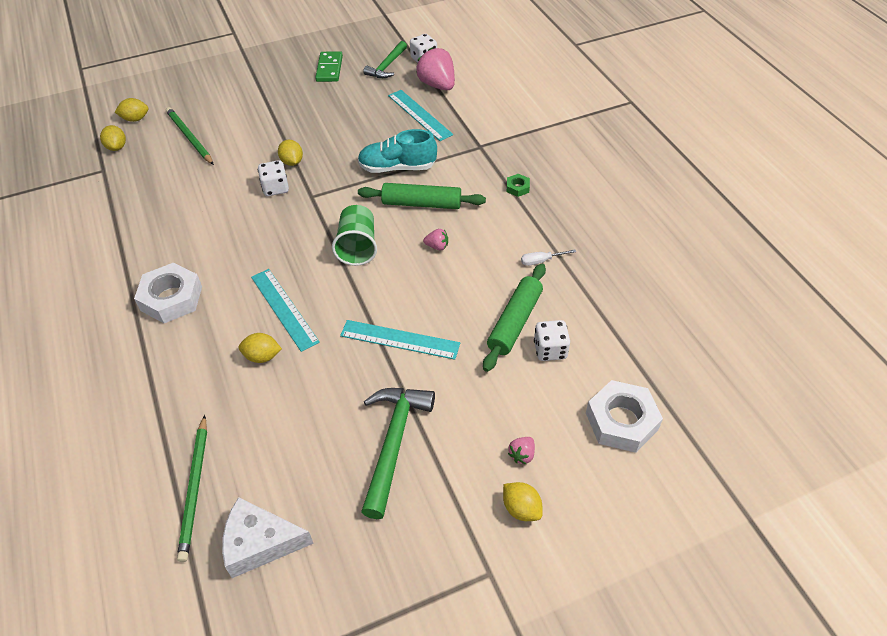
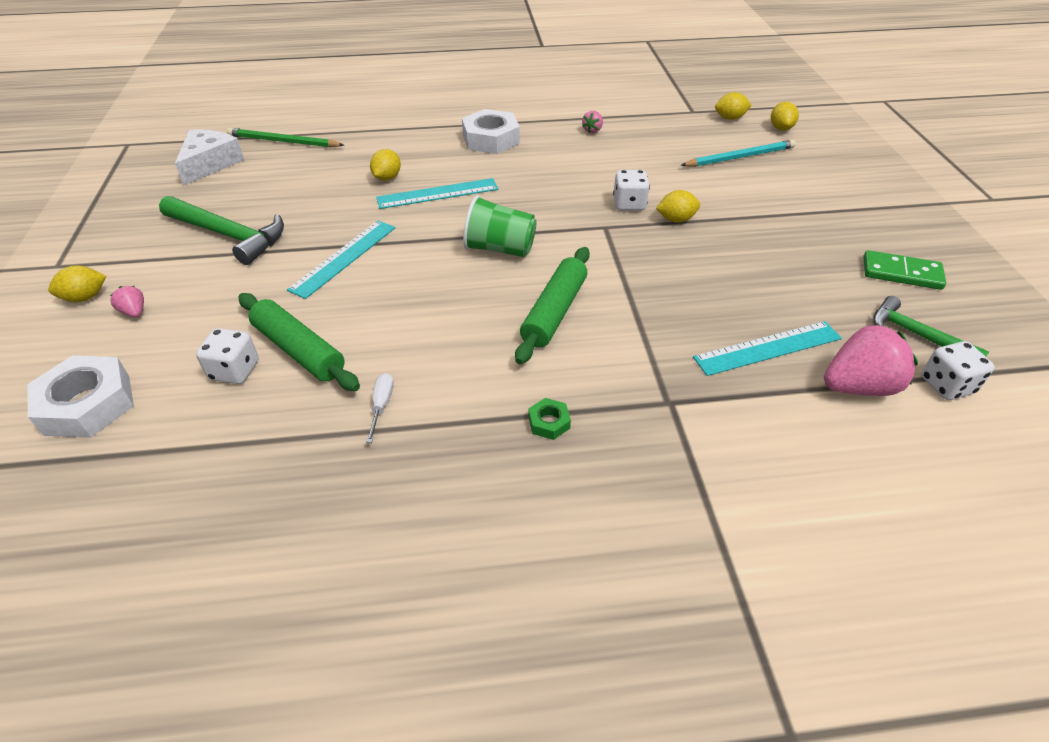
camera: 105 degrees right, 5 degrees down
green pencil [166,107,214,165] -> turquoise pencil [681,140,796,167]
turquoise shoe [358,129,437,173] -> none
pink strawberry [423,229,448,250] -> pink strawberry moved to [582,111,603,133]

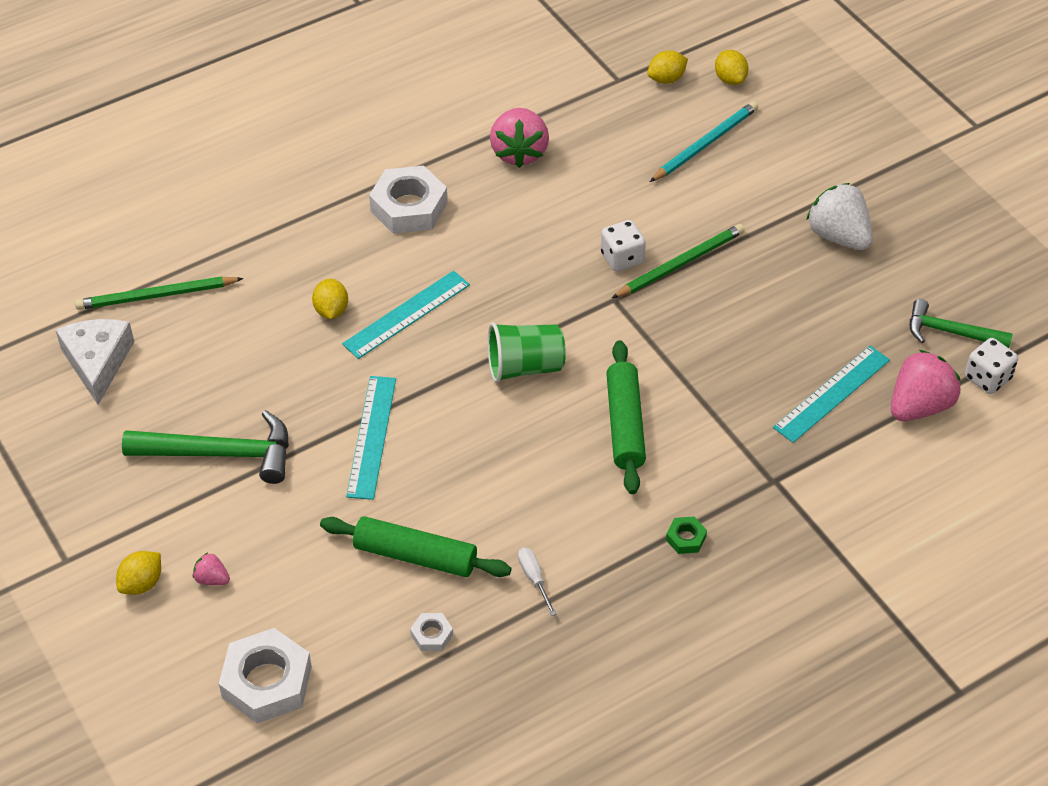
camera: 25 degrees left, 5 degrees up
white dice [196,328,259,384] -> none
pink strawberry [582,111,603,133] -> pink strawberry [490,108,549,168], size x2.16
yellow lemon [656,190,700,223] -> green pencil [612,224,745,298]
green domino [864,250,946,290] -> none
none -> white nut [410,613,453,651]
none -> white strawberry [806,183,873,250]

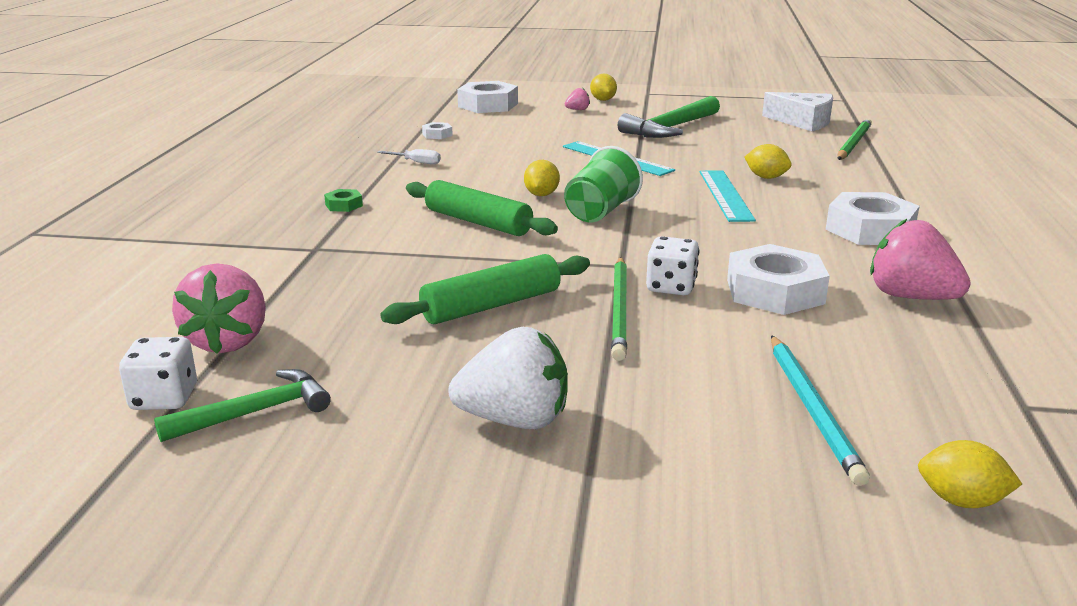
camera: 130 degrees right, 25 degrees down
green rolling pin [320,516,511,577] -> green rolling pin moved to [380,254,590,324]
yellow lemon [647,50,688,84] -> yellow lemon moved to [524,160,560,196]
turquoise ruler [773,346,890,443] -> none
none -> white nut [727,244,830,315]

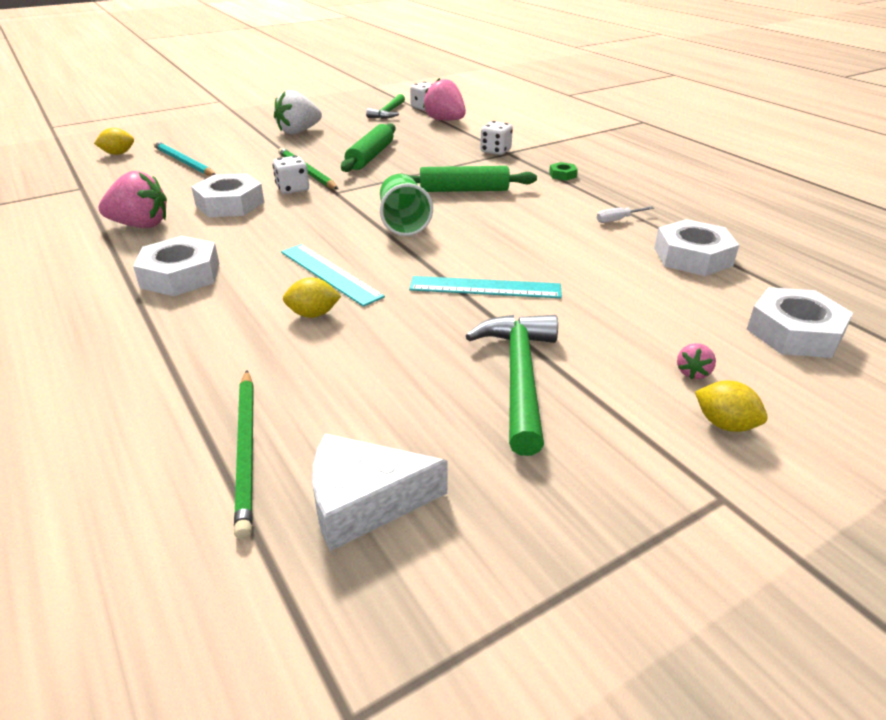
camera: 140 degrees right, 10 degrees up
white nut [422,122,453,139] -> white nut [654,219,739,276], size x2.18
yellow lemon [524,160,560,196] -> none
none -> white dice [480,121,513,155]

